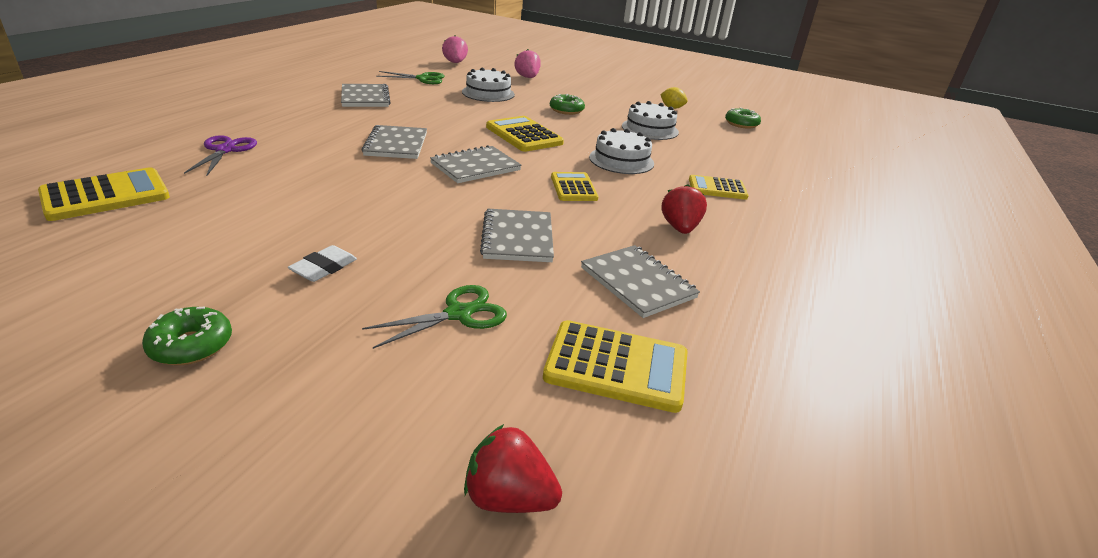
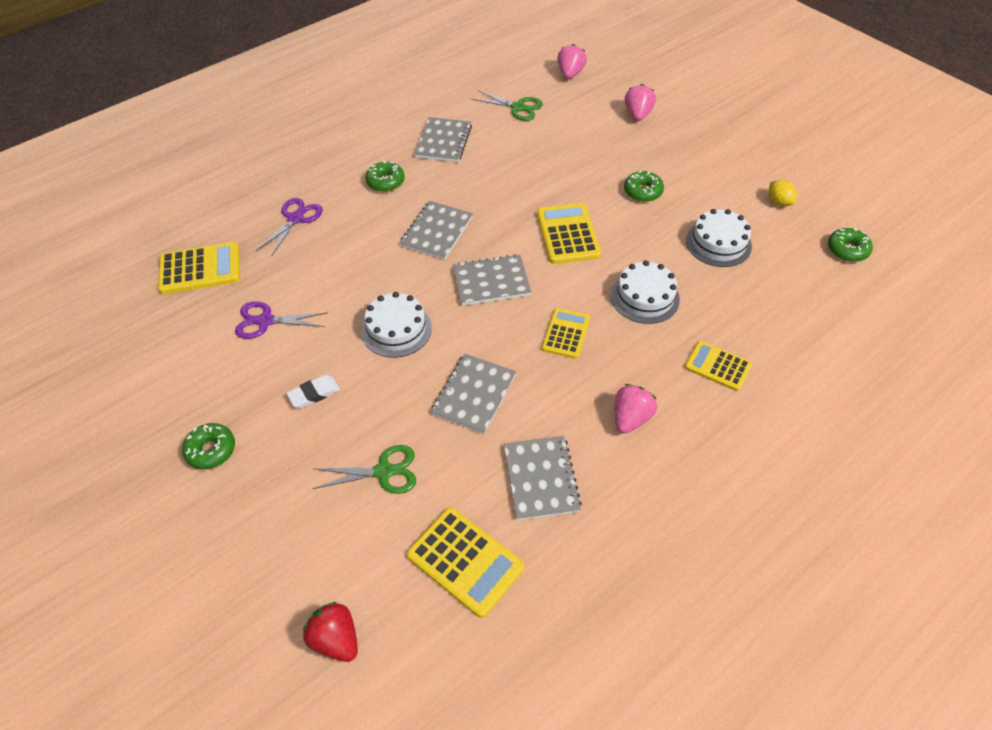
camera: 30 degrees right, 20 degrees up
white cake [462,67,515,102] -> white cake moved to [362,292,432,358]
red strawberry [662,184,707,234] -> pink strawberry [615,384,657,434]
none -> purple scissors [235,301,328,339]
none -> green donut [365,161,405,192]

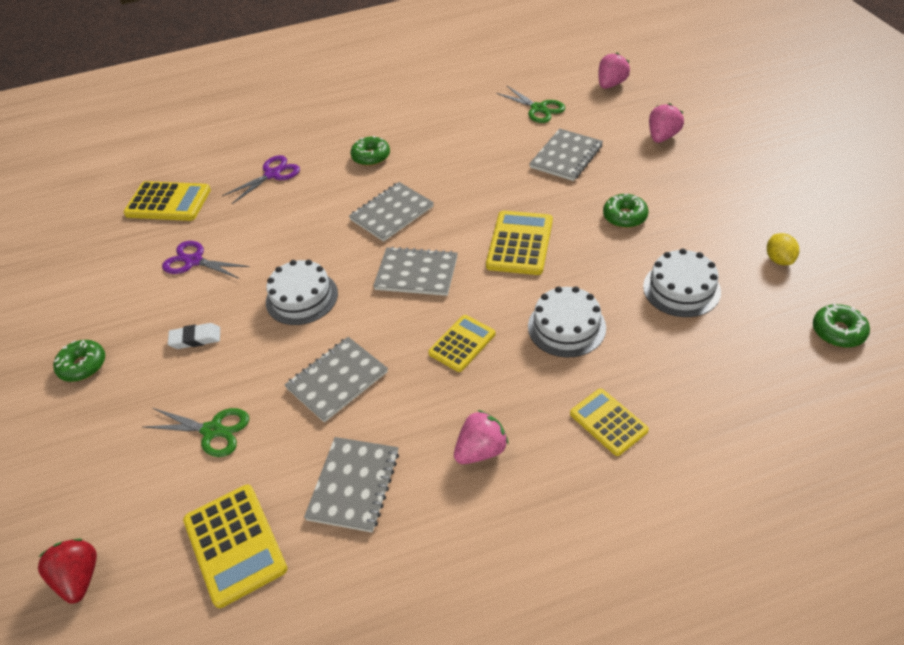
camera: 25 degrees right, 5 degrees down
grey notebook [414,117,472,162] -> grey notebook moved to [529,128,603,181]

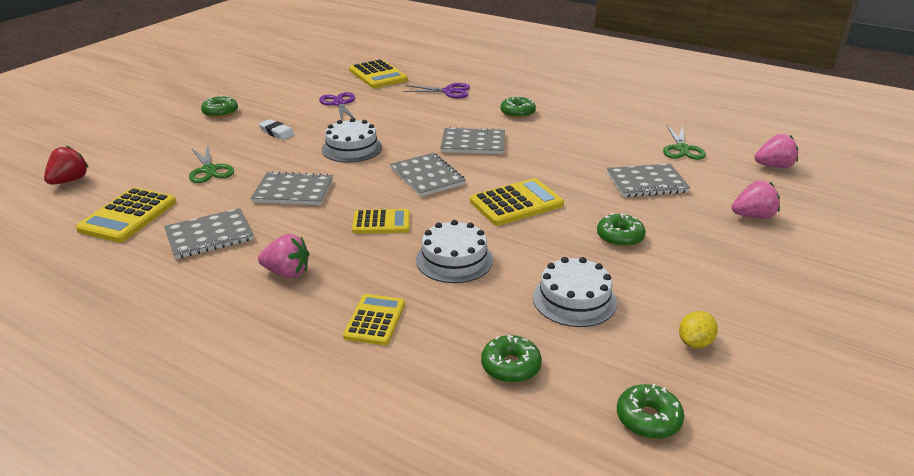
camera: 45 degrees right, 15 degrees down
none -> green donut [481,335,542,383]

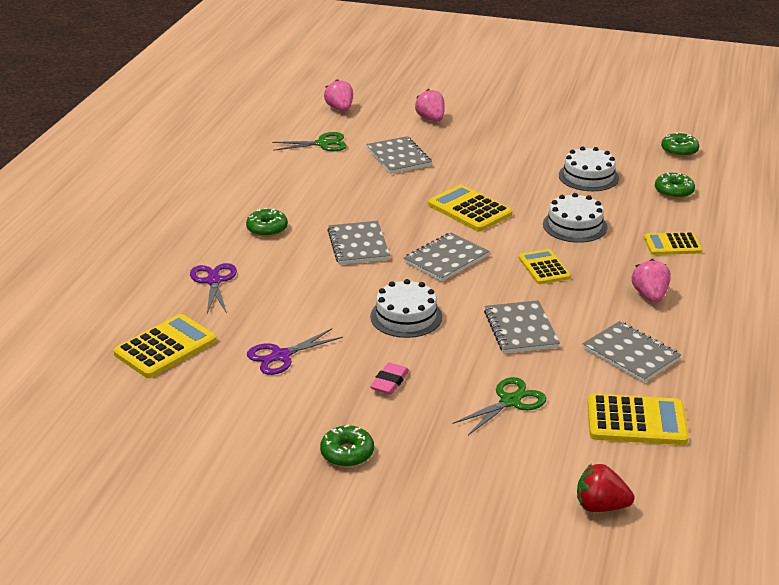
camera: 105 degrees left, 0 degrees up
white eraser [259,119,295,140] -> pink eraser [370,363,409,394]
green donut [597,213,646,247] -> none
yellow lemon [679,311,718,349] -> none

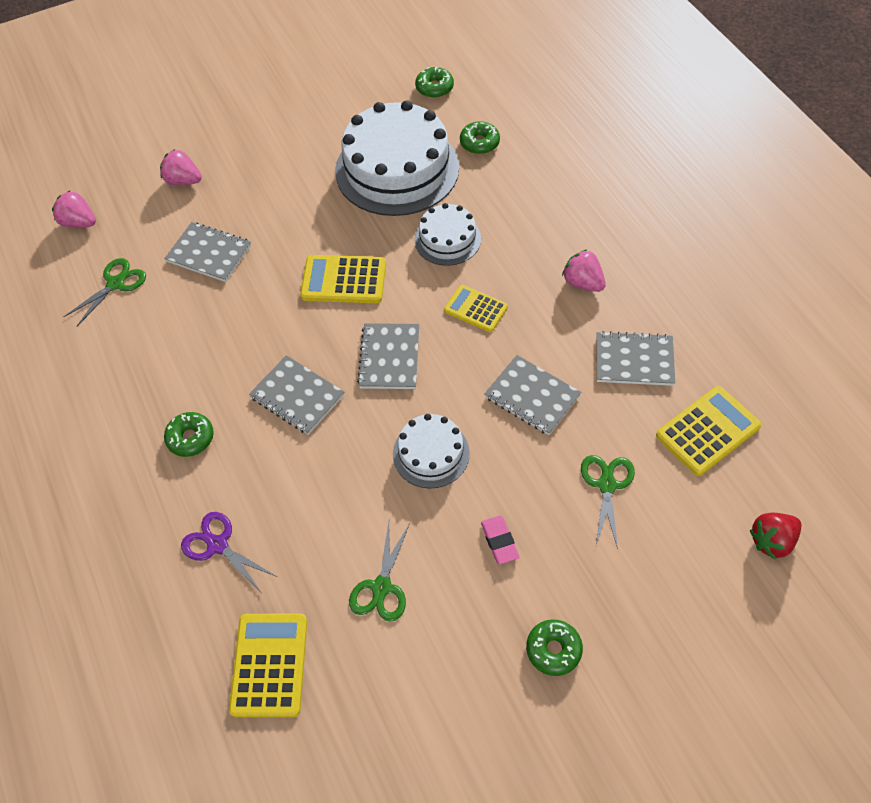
camera: 40 degrees left, 25 degrees up
purple scissors [247,329,343,375] -> green scissors [349,522,410,622]
white cake [559,146,619,191] -> white cake [335,100,459,216], size x1.96
yellow calculator [644,232,702,255] -> none

